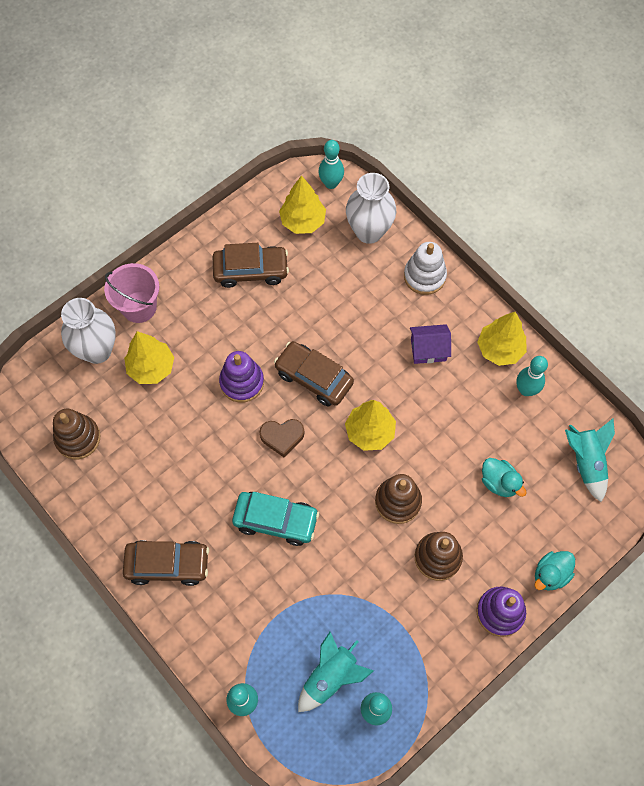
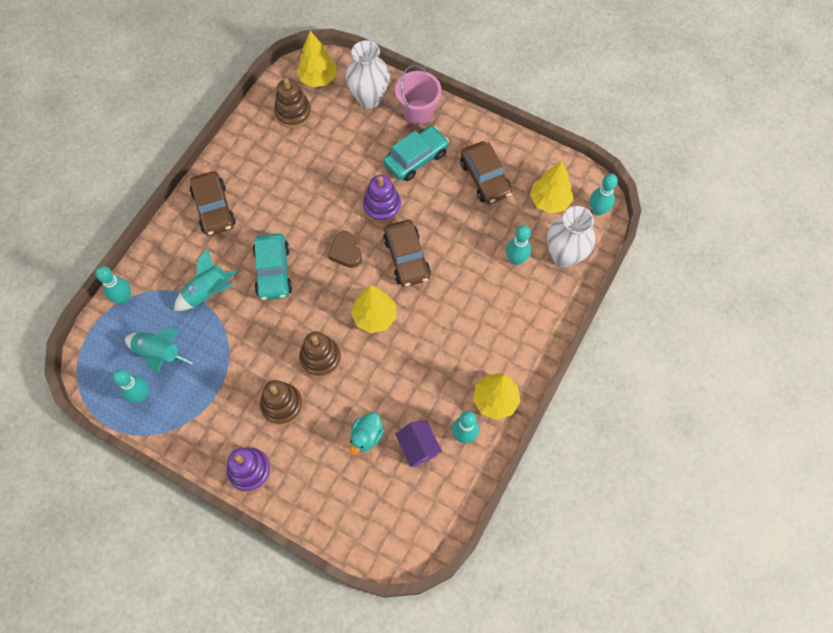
camera: 70 degrees right, 0 degrees up
yellow tree [124,331,174,384] -> yellow tree moved to [296,31,337,87]
brown car [274,341,354,406] -> brown car turned 150 degrees clockwise [383,220,431,287]
white stacking toy [404,242,447,295] -> none
purple house [410,324,451,364] -> purple house moved to [395,420,442,467]
turquoise duck [534,551,575,591] -> none
turquoise rocket [565,419,615,502] -> turquoise rocket moved to [174,248,238,311]
none -> turquoise car [383,126,449,181]
none -> turquoise bowling pin [506,225,531,265]

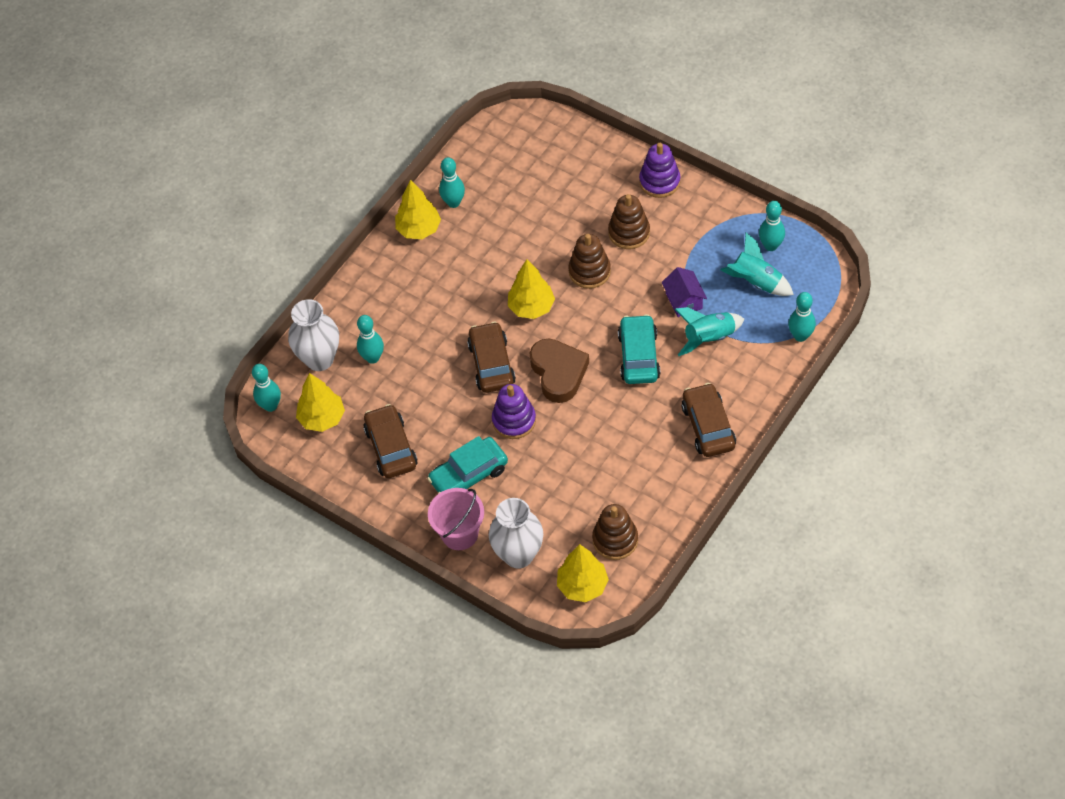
camera: 170 degrees left, 10 degrees down
brown heart [328,231,362,268] -> brown heart [530,339,589,403], size x1.60
turquoise duck [350,412,384,455] -> none
purple house [395,420,442,467] -> purple house moved to [662,267,707,317]

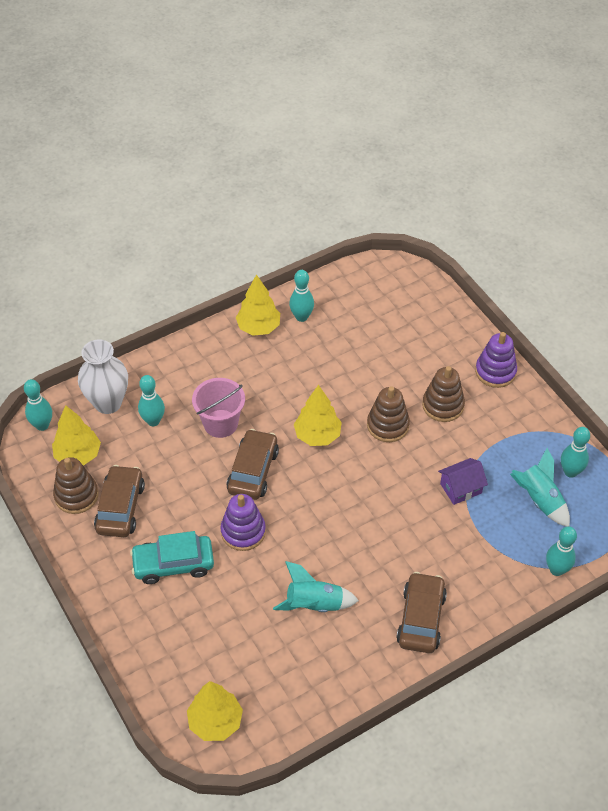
camera: 20 degrees right, 5 degrees down
pink bucket [428,488,484,550] -> pink bucket moved to [192,378,245,438]
white vase [489,498,543,569] -> none
brown heart [530,339,589,403] -> none
brown stacking toy [592,504,638,560] -> brown stacking toy moved to [53,457,98,514]
turquoise car [618,314,660,384] -> none
purple house [662,267,707,317] -> purple house turned 60 degrees clockwise [438,458,488,505]
turquoise rocket [675,307,744,356] -> turquoise rocket moved to [273,561,359,612]

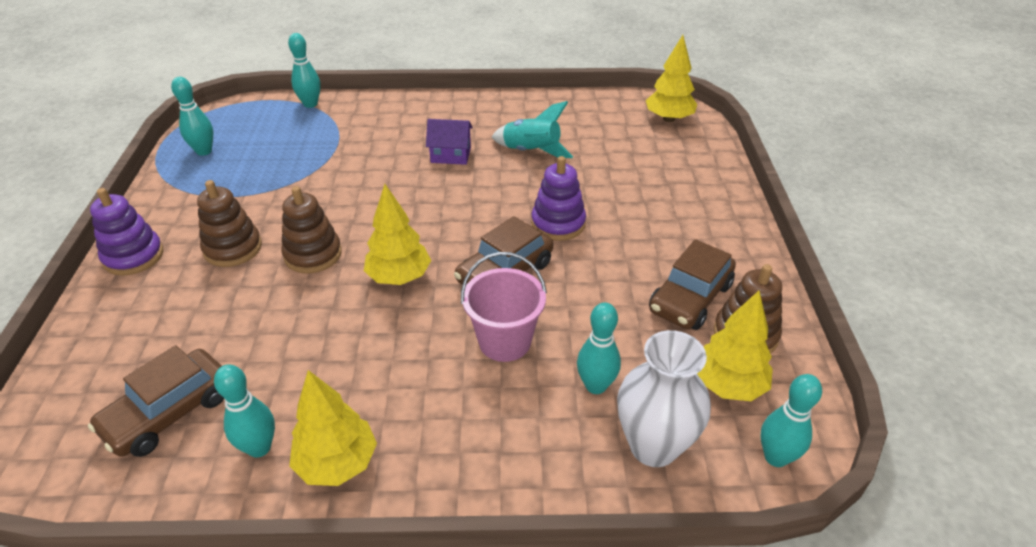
camera: 150 degrees left, 10 degrees down
turquoise car [130,531,214,584] -> none
brown car [396,572,447,653] -> brown car moved to [88,345,224,457]
purple house [438,458,488,505] -> purple house moved to [426,119,473,165]
turquoise rocket [510,448,570,526] -> none

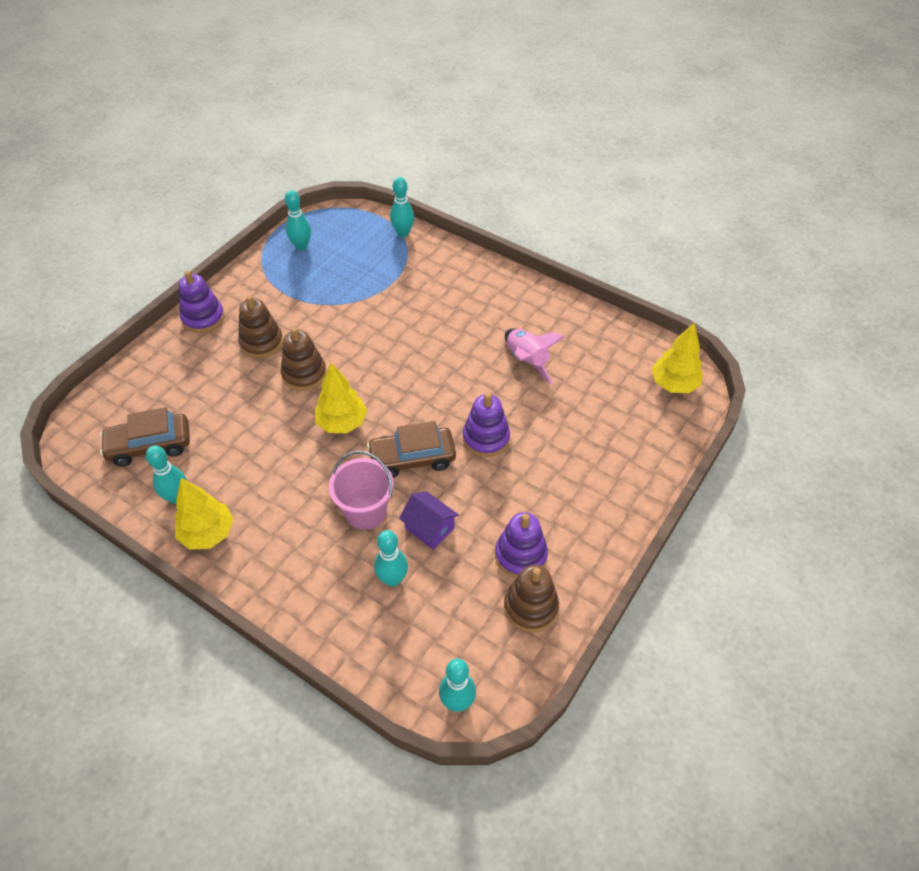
camera: 35 degrees right, 10 degrees up
purple house [426,119,473,165] -> purple house moved to [399,491,459,550]
turquoise rocket [492,101,573,158] -> pink rocket [505,328,564,384]
white vase [617,330,711,467] -> none
brown car [649,239,736,330] -> purple stacking toy [495,512,548,578]
yellow tree [697,291,773,401] -> none

